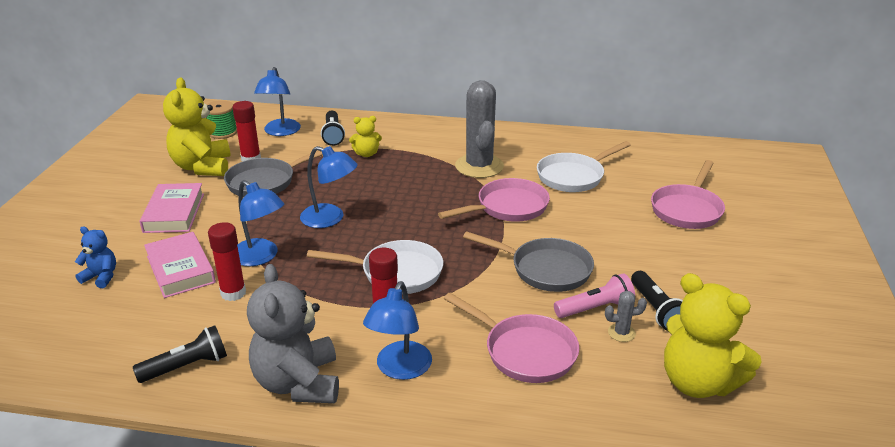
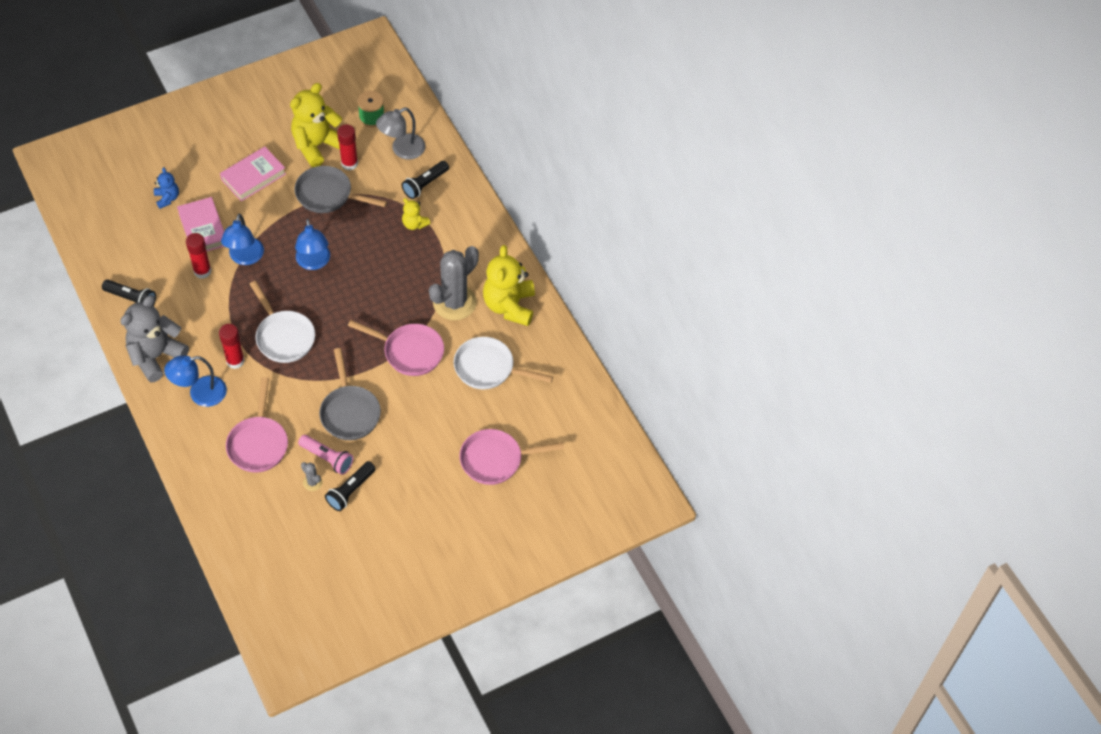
camera: 50 degrees right, 25 degrees up
pink book [144,232,216,298] -> pink book turned 45 degrees counterclockwise [177,197,224,251]
blue lamp [254,67,301,136] -> grey lamp [376,108,426,160]
yellow teddy bear [664,273,762,398] -> yellow teddy bear moved to [483,245,535,326]

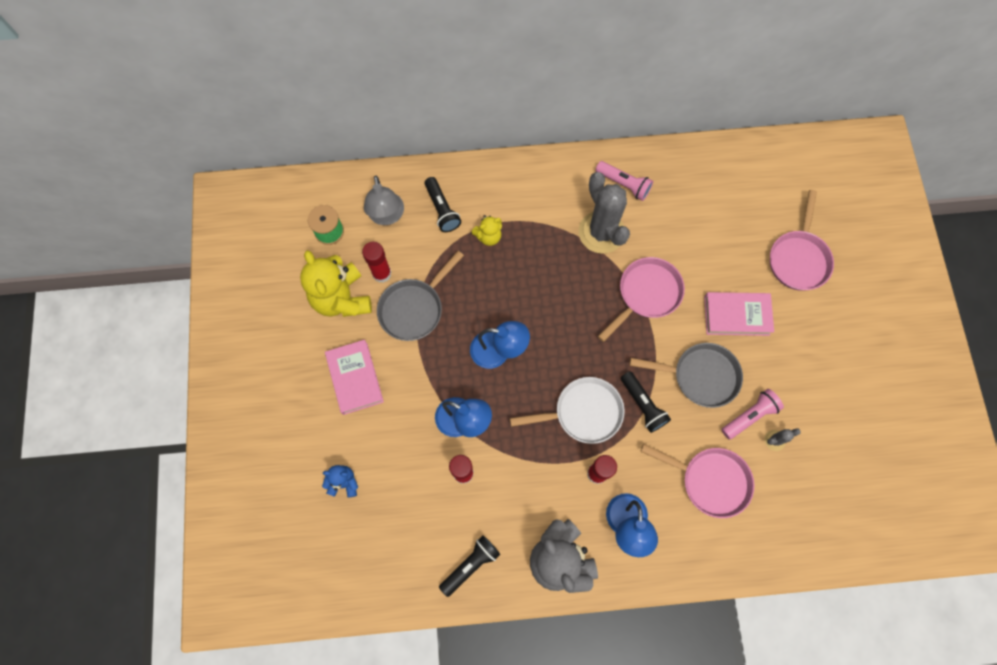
camera: 65 degrees left, 15 degrees up
pink book [177,197,224,251] -> pink book moved to [704,292,774,336]
black flashlight [325,461,376,511] -> black flashlight moved to [621,371,671,433]
white pan [453,337,553,389] -> none
yellow teddy bear [483,245,535,326] -> pink flashlight [595,161,653,201]

